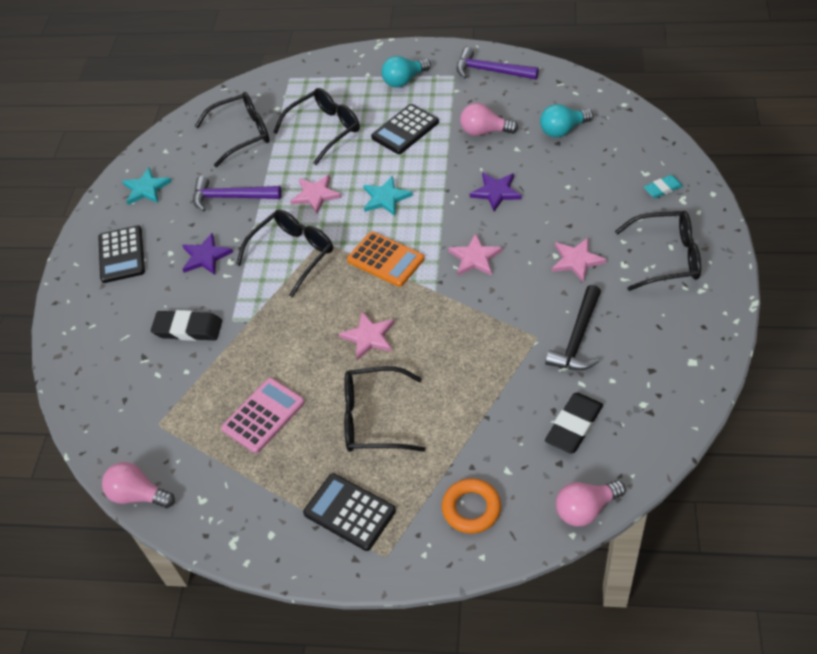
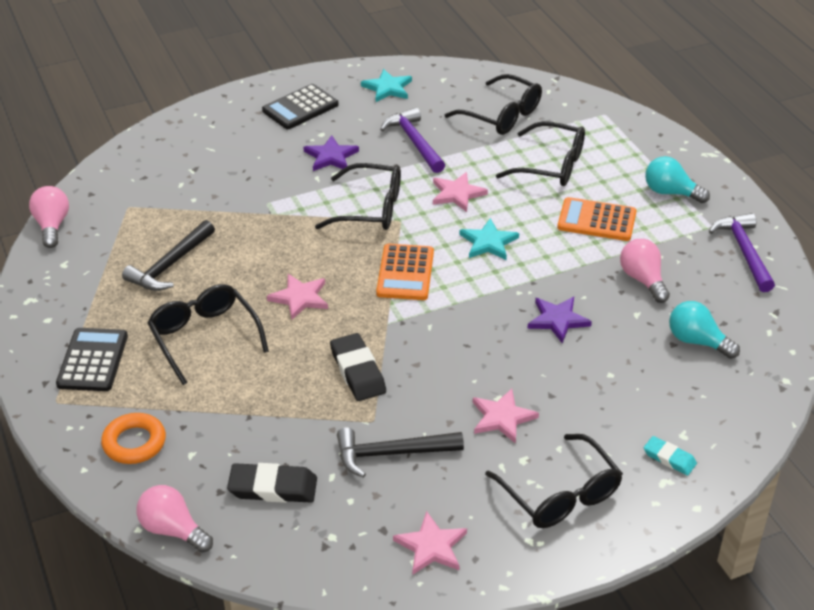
camera: 55 degrees right, 10 degrees down
black eraser [151,310,222,341] -> black eraser moved to [330,333,386,401]
pink calculator [221,378,305,454] -> black hammer [122,220,215,291]
black calculator [371,104,439,154] -> orange calculator [557,197,637,241]
pink star [448,233,503,276] -> pink star moved to [393,511,467,574]

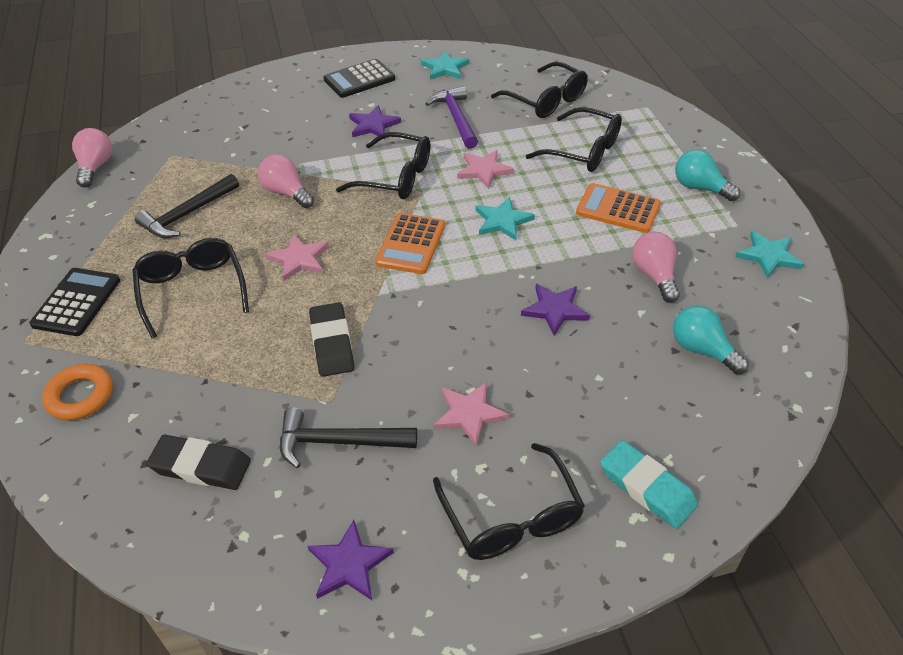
camera: 10 degrees right, 5 degrees up
pink light bulb [136,485,213,553] -> pink light bulb moved to [258,154,314,208]
pink star [393,511,467,574] -> purple star [308,520,394,600]
turquoise eraser [644,436,697,476] -> turquoise eraser [600,440,698,529], size x1.64
purple hammer [709,213,775,292] -> turquoise star [736,231,804,279]

